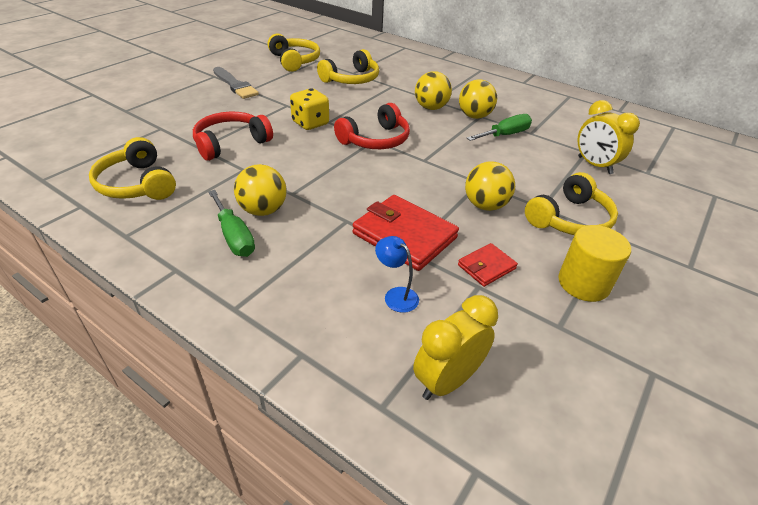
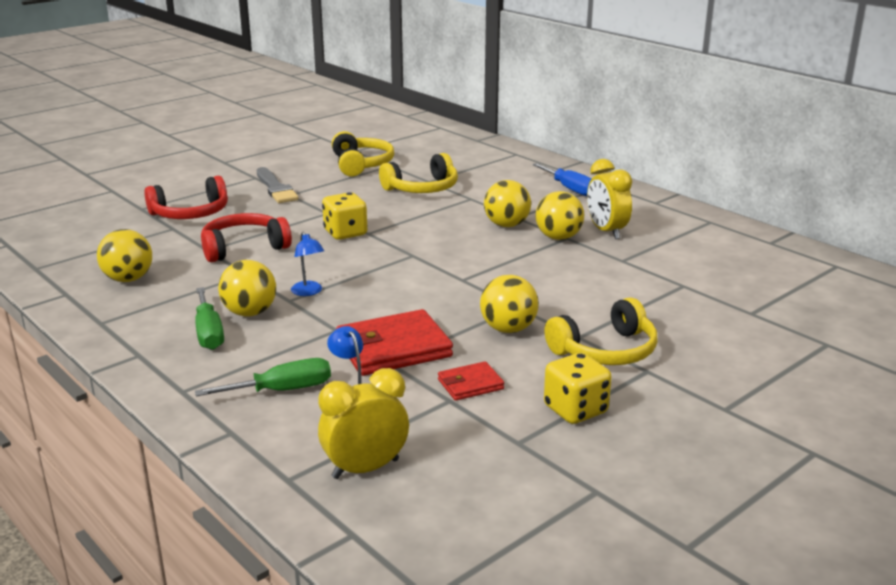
camera: 15 degrees right, 15 degrees down
yellow headphones [89,137,176,200] -> yellow ball [97,229,152,282]
red headphones [334,103,410,149] -> red headphones moved to [144,176,228,219]
red wallet [352,195,459,271] -> red wallet turned 75 degrees counterclockwise [336,309,453,376]
green screwdriver [467,114,532,141] -> green screwdriver moved to [195,358,331,396]
yellow cylinder [558,225,631,302] -> yellow dice [544,353,612,424]
yellow clock [578,100,640,174] -> yellow clock moved to [587,159,632,239]
none -> blue lamp [291,232,324,296]
none -> blue screwdriver [532,163,591,196]

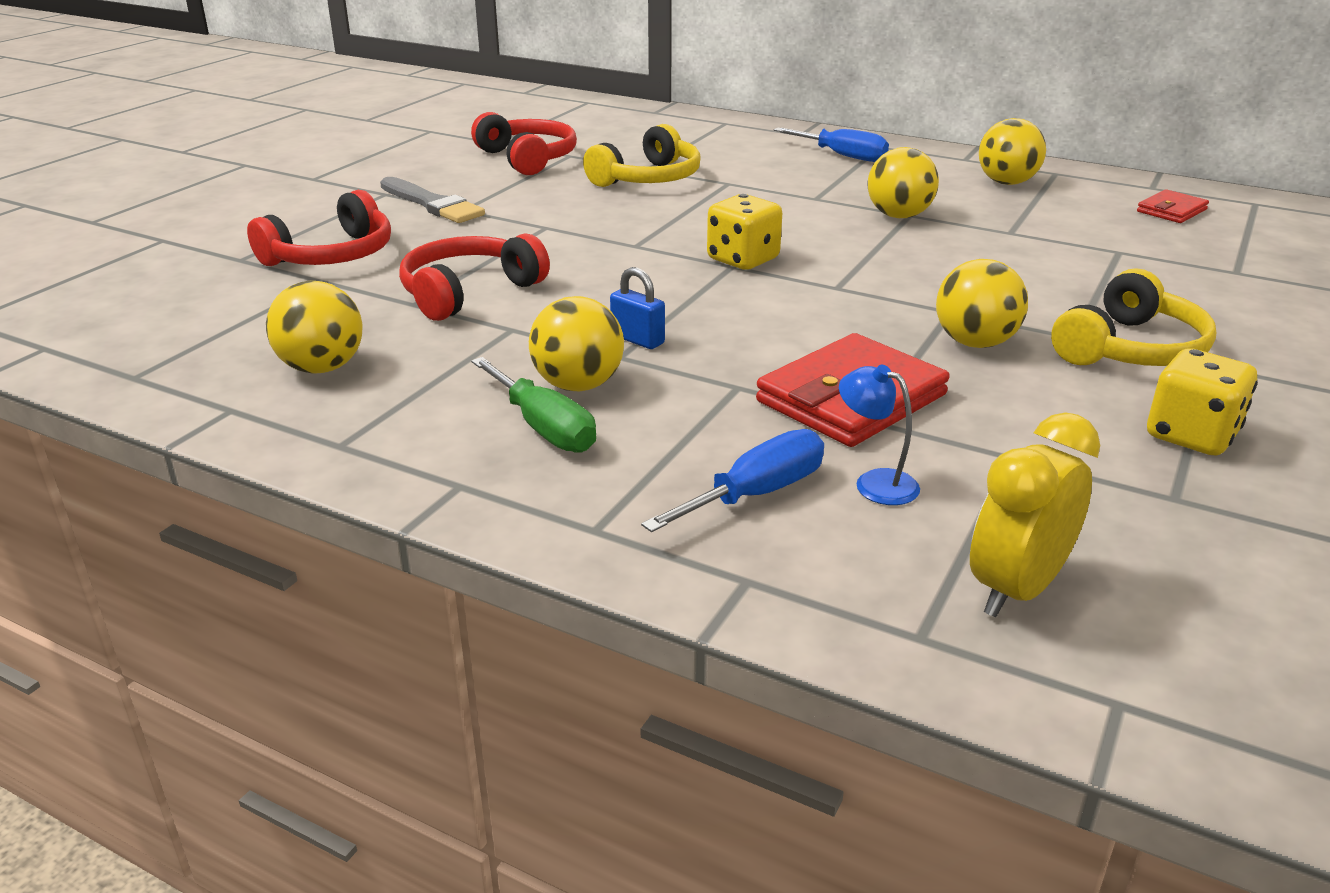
camera: 20 degrees left, 5 degrees up
green screwdriver [195,358,331,396] -> blue screwdriver [641,429,824,532]
blue lamp [291,232,324,296] -> blue padlock [610,267,665,349]
yellow dice [322,192,367,240] -> yellow dice moved to [707,194,782,270]
yellow headphones [332,131,394,177] -> red headphones [471,112,577,175]
red wallet [438,361,504,401] -> red wallet moved to [1137,189,1209,223]
yellow ball [484,180,531,227] -> yellow ball moved to [979,118,1046,185]
yellow clock [587,159,632,239] -> none

